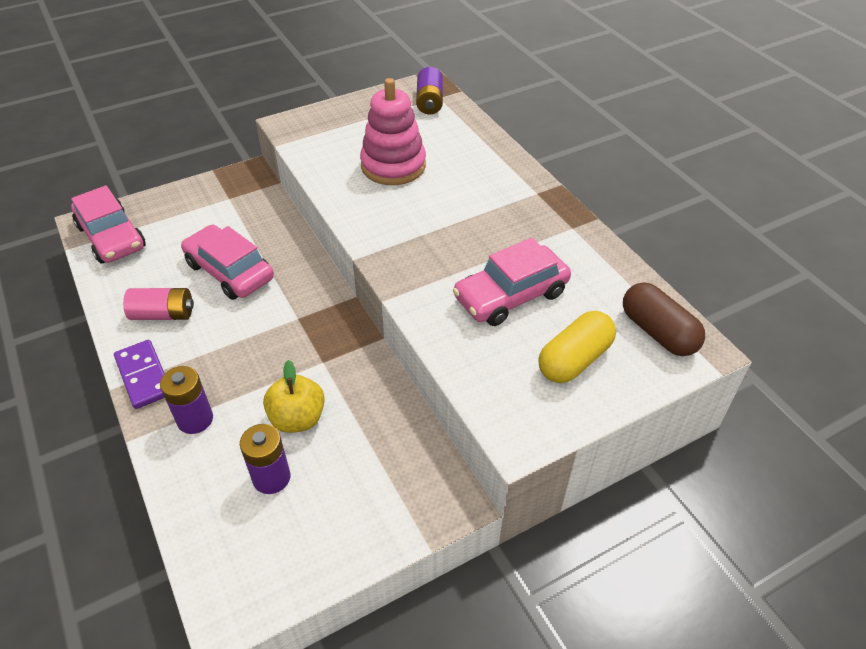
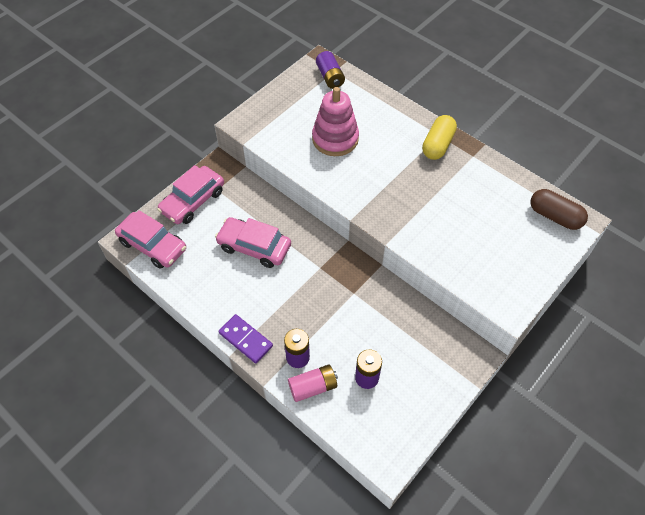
camera: 20 degrees left, 10 degrees up
pink battery [123,288,194,320] -> pink battery moved to [288,364,338,402]
yellow apple [263,360,325,433] -> none
pink car [453,238,571,326] -> pink car moved to [157,165,224,224]
yellow capsule [538,311,616,383] -> yellow capsule moved to [422,115,457,160]

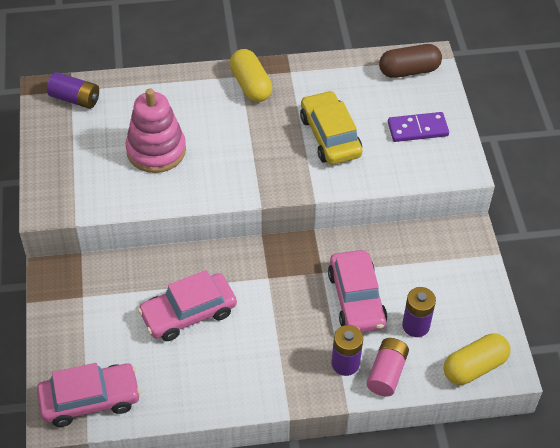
camera: 50 degrees left, 5 degrees down
pink car [157,165,224,224] -> pink car moved to [328,250,387,332]
purple domino [218,314,273,363] -> purple domino moved to [388,112,449,142]
none -> yellow car [300,90,362,165]
none -> yellow capsule [444,333,511,385]

